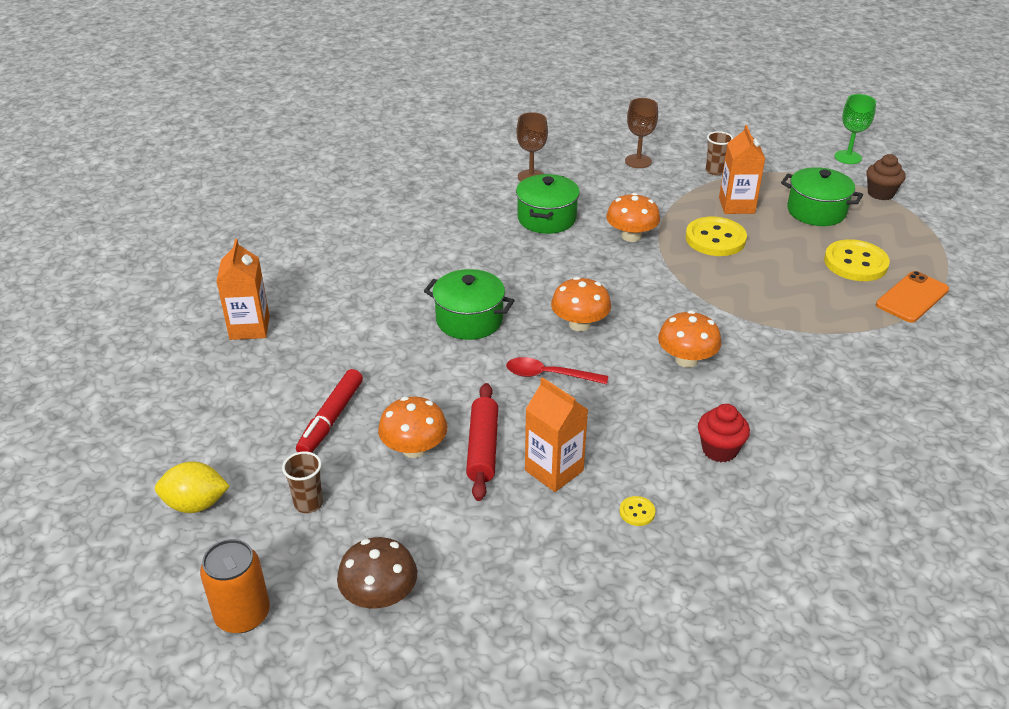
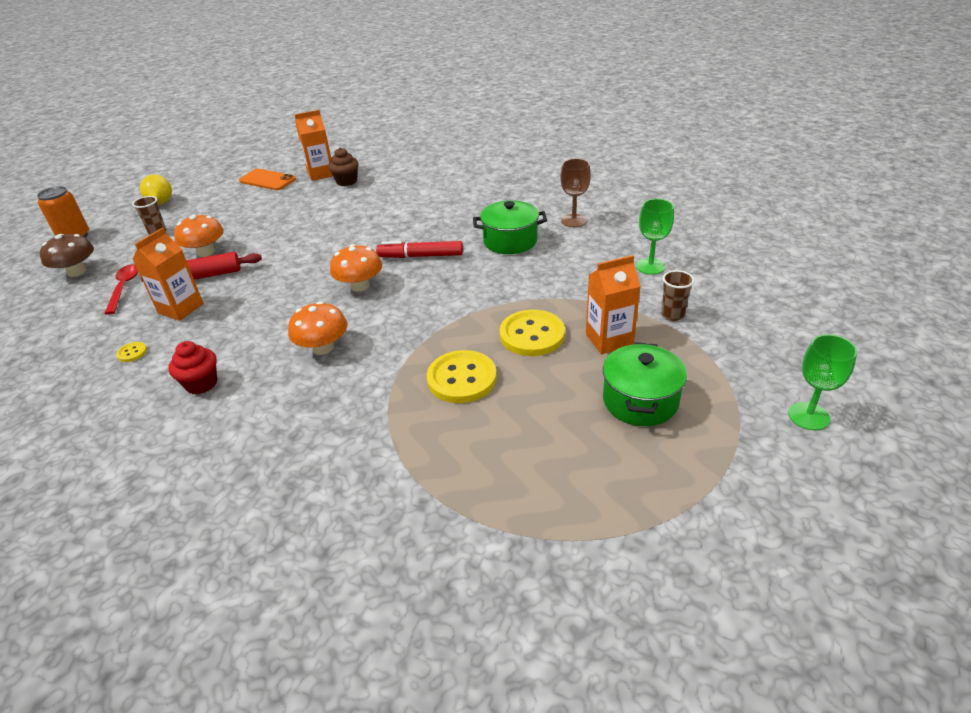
camera: 75 degrees right, 0 degrees up
red marker [296,369,363,452] -> red marker moved to [376,241,463,258]
green pot [424,269,515,340] -> none
red spoon [506,357,608,384] -> red spoon moved to [104,264,138,315]
orange mushroom [606,193,660,242] -> none
brown goblet [625,98,658,168] -> green goblet [636,199,674,275]
yellow button [824,239,890,281] -> yellow button moved to [427,350,497,403]
brown cupcake [866,154,905,200] -> brown cupcake moved to [328,148,359,186]
orange phone [876,271,949,323] -> orange phone moved to [239,169,296,190]

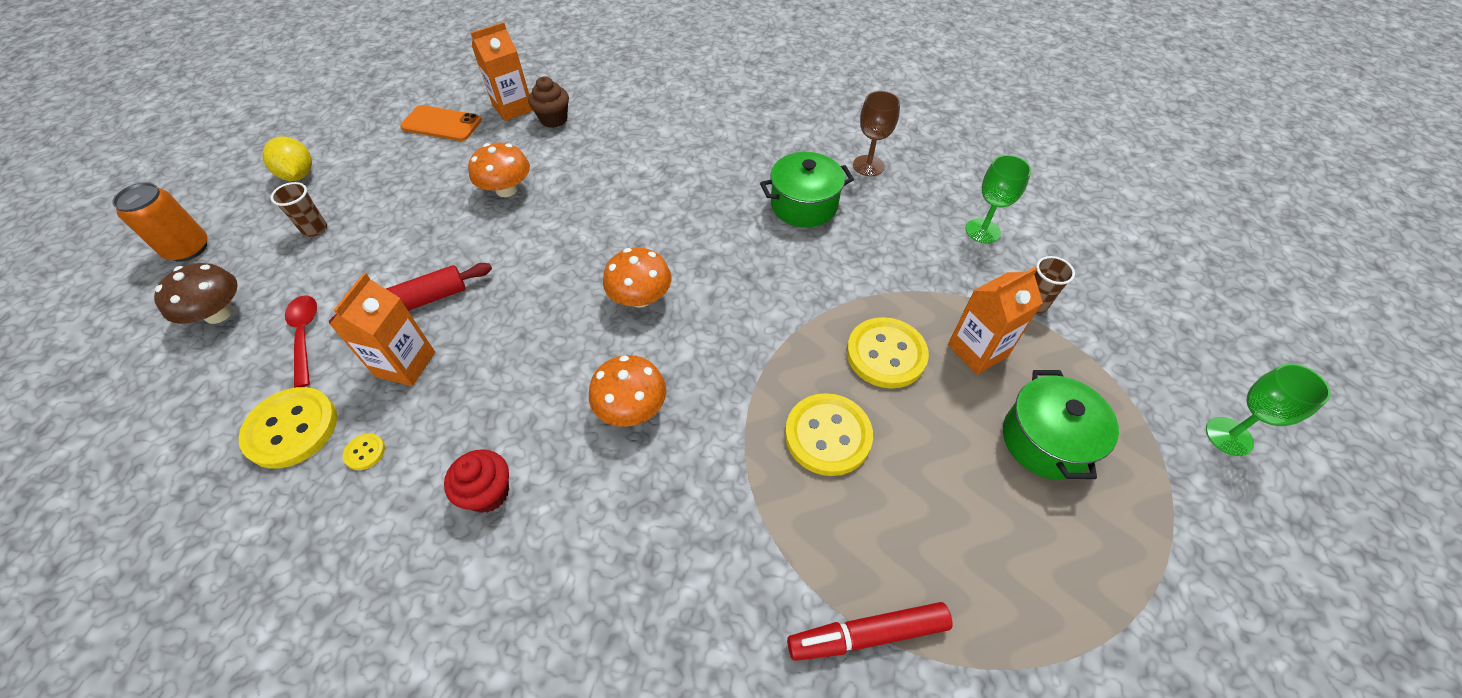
camera: 15 degrees left, 15 degrees up
orange mushroom [174,214,224,257] -> orange mushroom moved to [468,143,530,197]
red marker [376,241,463,258] -> red marker moved to [787,602,953,661]
none -> yellow button [238,387,337,469]

